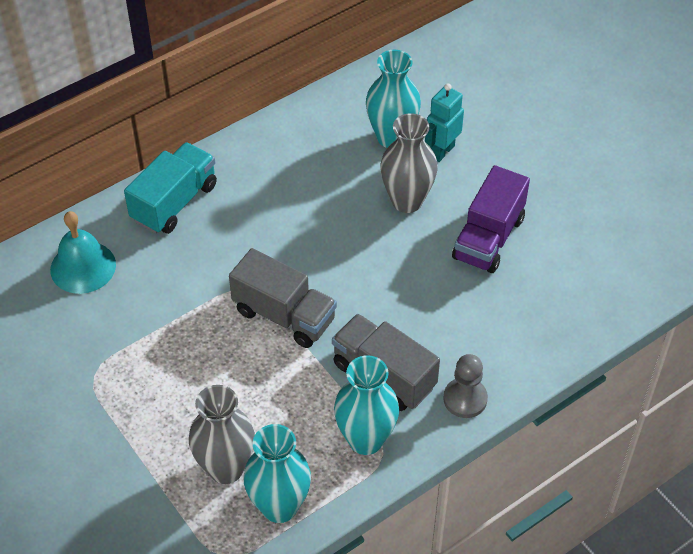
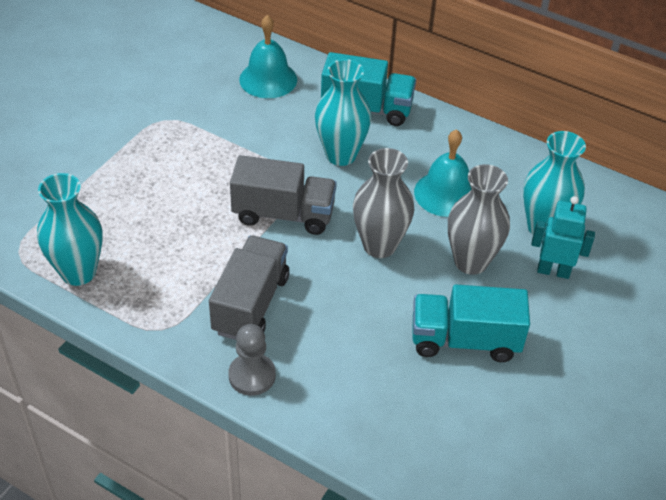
camera: 65 degrees right, 5 degrees down
grey vase [189,385,255,484] -> grey vase moved to [353,148,414,258]
grey truck [229,248,337,348] -> grey truck turned 90 degrees counterclockwise [230,155,337,235]
turquoise vase [334,355,399,455] -> turquoise vase moved to [315,59,372,166]
purple truck [452,165,530,273] -> turquoise truck [412,285,530,362]
none -> turquoise bell [414,129,471,217]

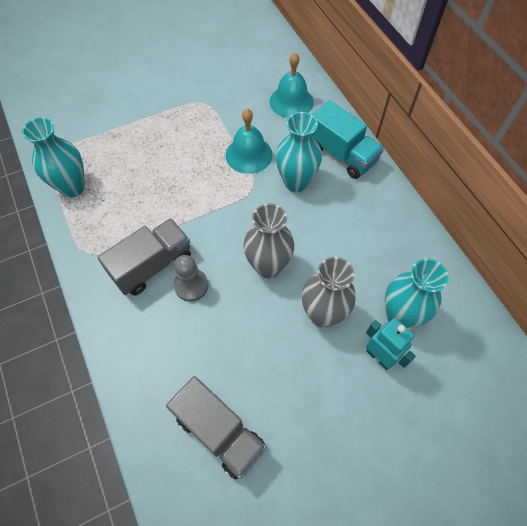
camera: 35 degrees right, 15 degrees up
grey pawn [228,324,276,396] -> grey pawn moved to [174,255,208,302]
grey truck [230,155,337,235] -> grey truck moved to [166,376,266,480]
turquoise truck [412,285,530,362] -> none
turquoise bell [414,129,471,217] -> turquoise bell moved to [226,109,272,174]

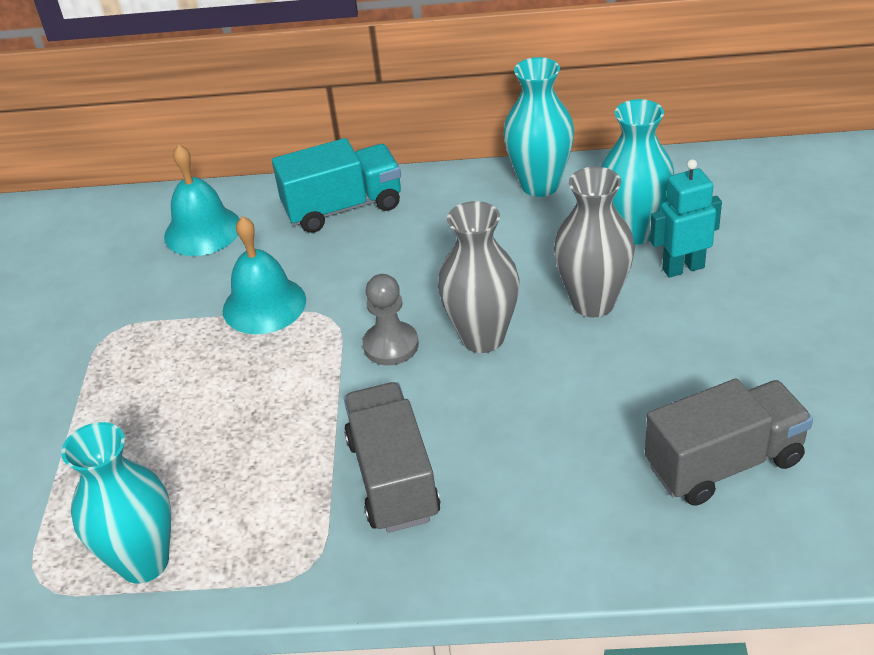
camera: 60 degrees left, 20 degrees down
grey pawn [174,255,208,302] -> grey pawn moved to [363,274,419,365]
turquoise vase [276,112,322,192] -> turquoise vase moved to [503,57,574,197]

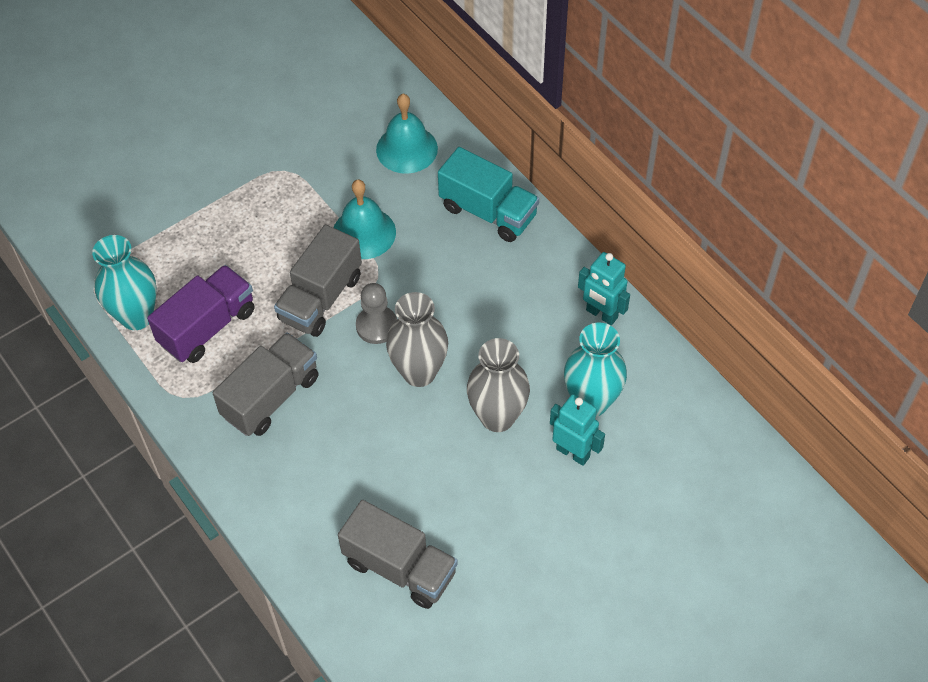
camera: 50 degrees right, 15 degrees up
turquoise vase [503,57,574,197] -> turquoise robot [578,252,630,325]
none -> purple truck [147,265,255,363]
none -> grey truck [274,225,362,337]

